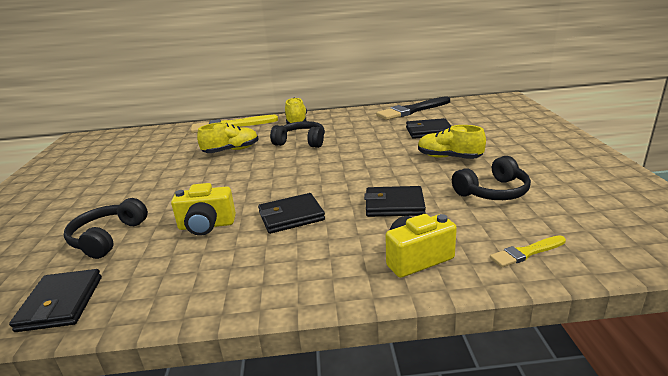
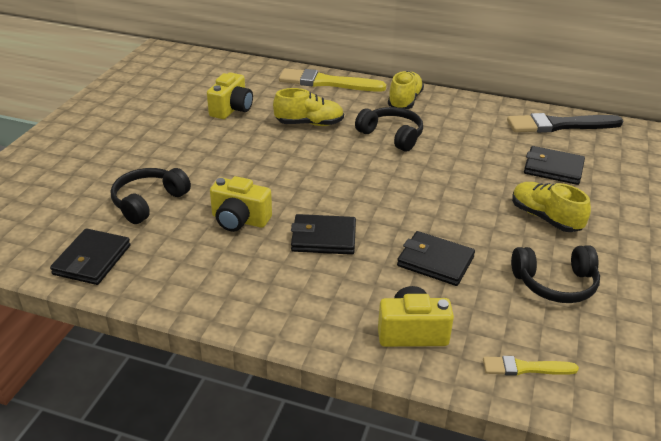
camera: 20 degrees right, 10 degrees up
none -> yellow camera [207,72,253,119]

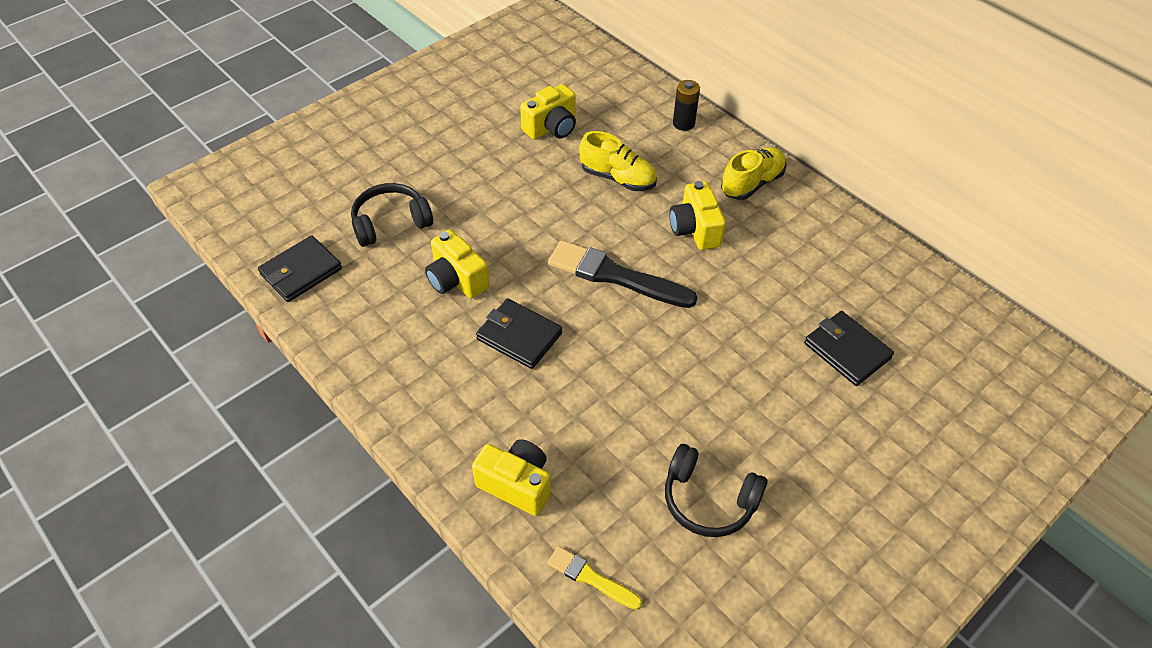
camera: 30 degrees right, 15 degrees up
yellow brush [279,68,386,92] -> black battery [673,80,700,131]
black headphones [355,107,423,151] -> yellow camera [669,181,726,250]
black wallet [397,231,475,286] -> none
black brush [507,113,624,133] -> black brush moved to [548,240,698,308]
yellow shoe [512,182,591,232] -> none

